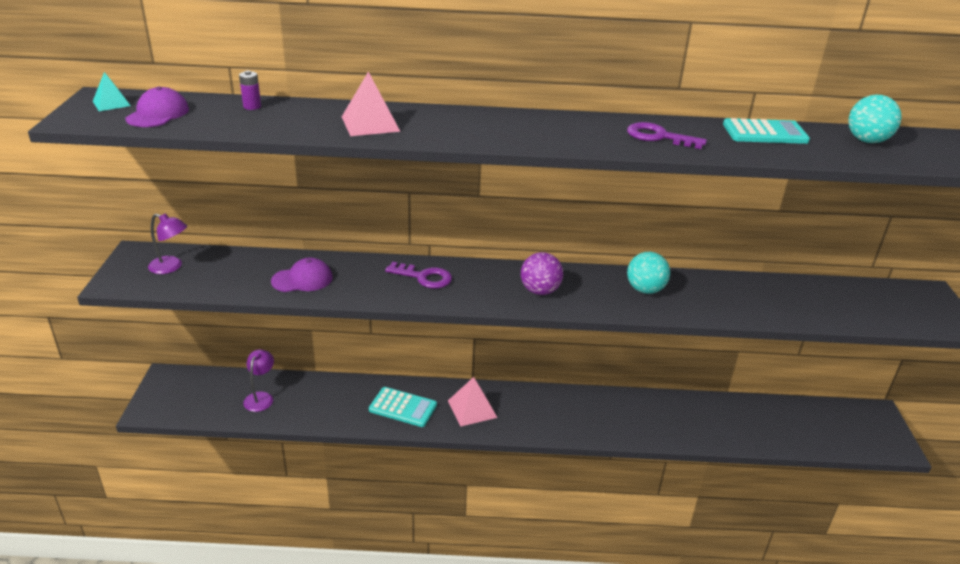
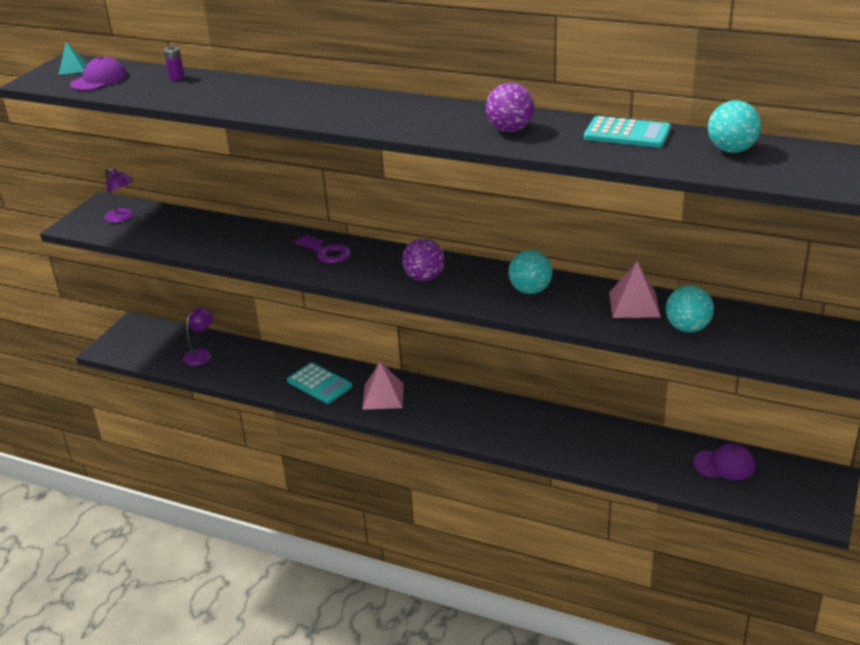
camera: 25 degrees right, 0 degrees up
purple cap [271,258,333,292] -> purple cap moved to [693,443,756,480]
pink pyramid [342,72,401,136] -> pink pyramid moved to [609,262,661,318]
purple key [627,122,707,149] -> purple ball [486,83,534,132]
none -> turquoise ball [666,285,714,332]

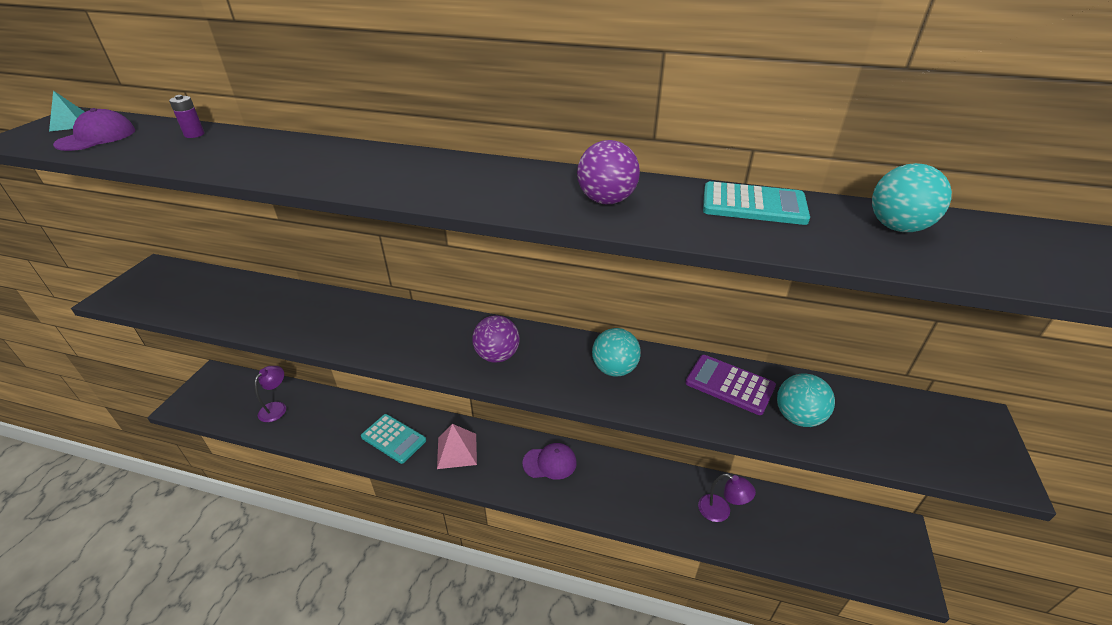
camera: 10 degrees left, 5 degrees up
purple lamp [104,168,133,223] -> purple lamp moved to [698,474,756,522]
purple key [295,235,351,263] -> none
pink pyramid [609,262,661,318] -> purple calculator [685,355,776,415]
purple cap [693,443,756,480] -> purple cap moved to [522,443,577,480]

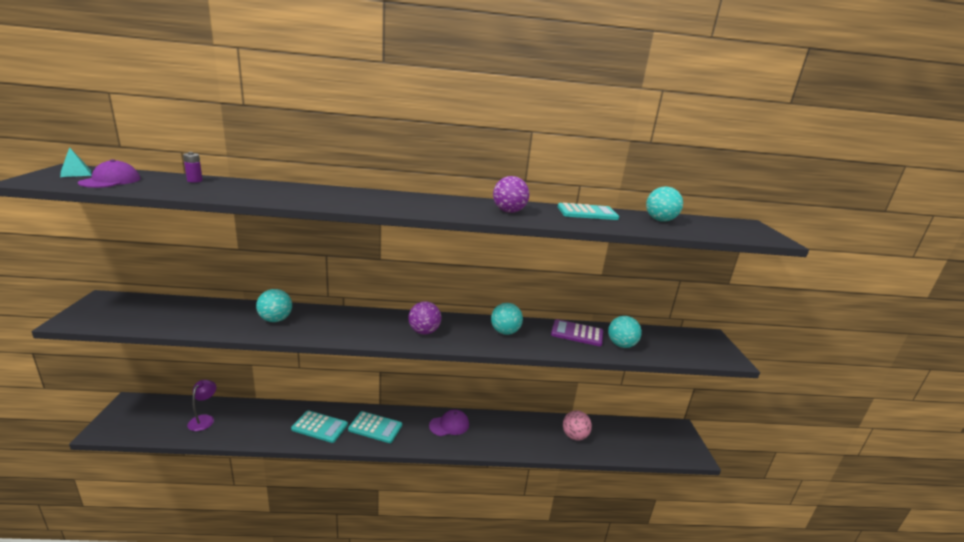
camera: 20 degrees left, 15 degrees down
pink pyramid [437,424,477,469] -> turquoise calculator [348,411,402,443]
purple lamp [698,474,756,522] -> pink ball [563,411,592,441]
none -> turquoise ball [256,289,292,322]

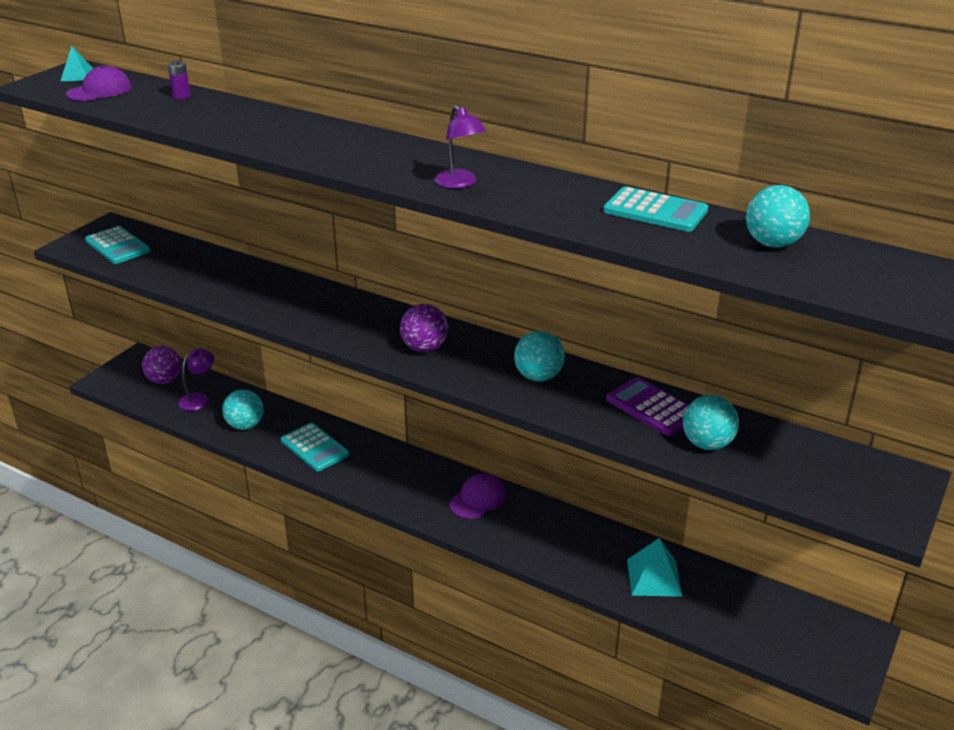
camera: 35 degrees right, 10 degrees up
turquoise ball [256,289,292,322] -> turquoise ball moved to [222,389,264,430]
turquoise calculator [348,411,402,443] -> turquoise calculator moved to [85,226,150,264]
purple cap [429,409,469,436] -> purple cap turned 60 degrees counterclockwise [449,473,506,519]
purple ball [493,176,529,213] -> purple ball moved to [142,346,182,384]
pink ball [563,411,592,441] -> turquoise pyramid [627,538,682,597]
none -> purple lamp [434,105,486,188]

